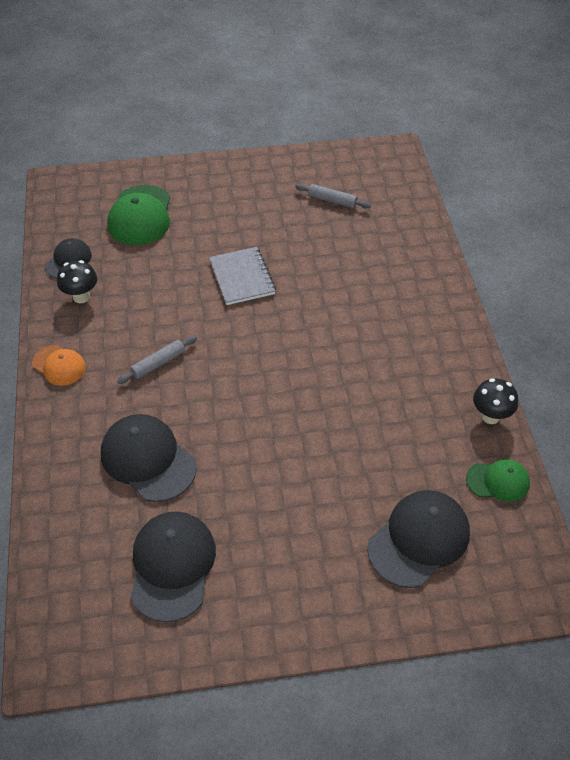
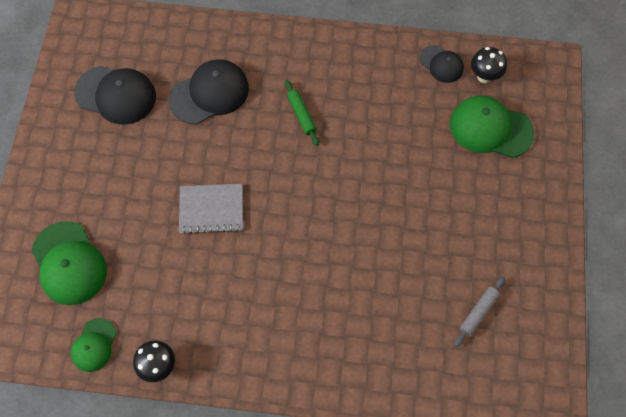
camera: 105 degrees right, 15 degrees up
orange cap [32,345,86,386] -> none
black mushroom [57,260,97,303] -> black mushroom moved to [471,47,507,83]
grey rolling pin [117,336,197,384] -> green rolling pin [285,80,319,146]
grey notebook [209,247,276,305] -> grey notebook moved to [179,184,243,234]
black cap [367,490,470,588] -> green cap [31,221,107,305]

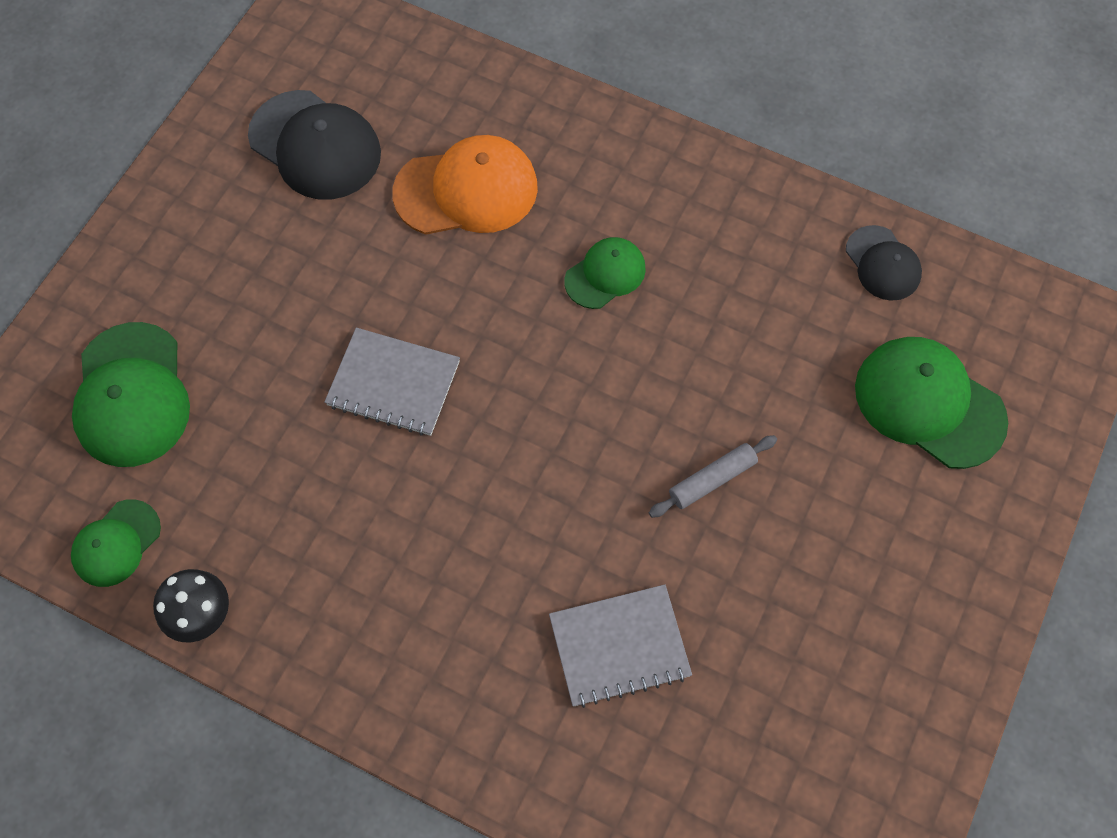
camera: 20 degrees right, 0 degrees up
black cap [169,59,249,124] -> orange cap [392,135,538,235]
green rolling pin [285,80,319,146] -> green cap [565,237,646,309]
grey rolling pin [454,277,505,347] -> grey rolling pin moved to [649,435,777,518]
black mushroom [471,47,507,83] -> none
none -> grey notebook [549,585,692,708]

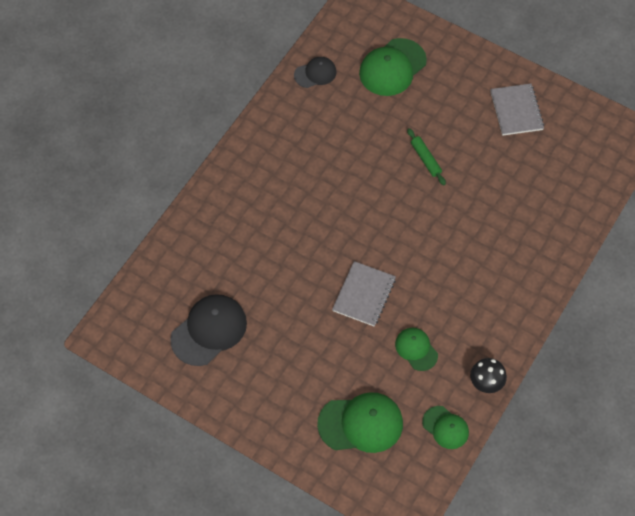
camera: 85 degrees left, 5 degrees down
orange cap [392,135,538,235] -> none
grey notebook [549,585,692,708] -> grey notebook moved to [490,83,544,136]
green cap [565,237,646,309] -> green cap moved to [395,328,438,371]
grey rolling pin [649,435,777,518] -> green rolling pin [407,128,446,185]

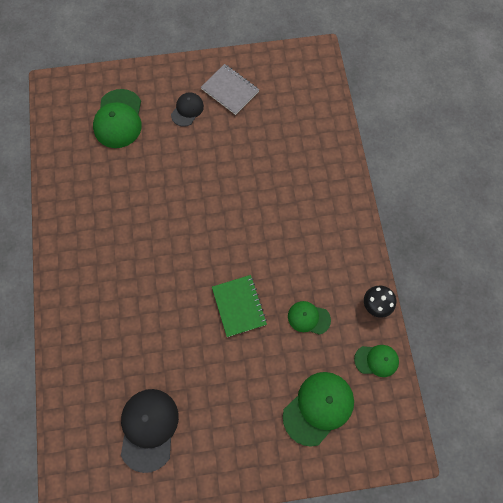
camera: 40 degrees left, 10 degrees up
black cap [294,57,336,88] -> black cap moved to [171,92,204,127]
grey notebook [332,261,396,327] -> green notebook [212,275,267,337]
green rolling pin [407,128,446,185] -> none

